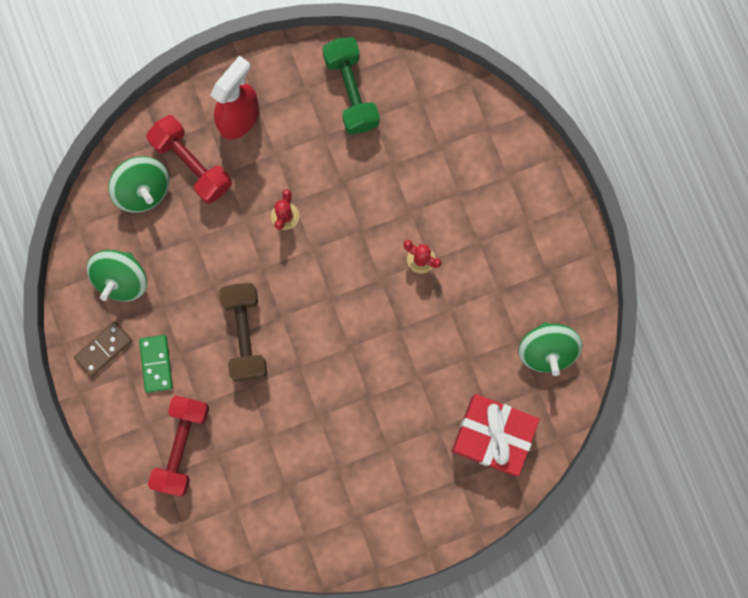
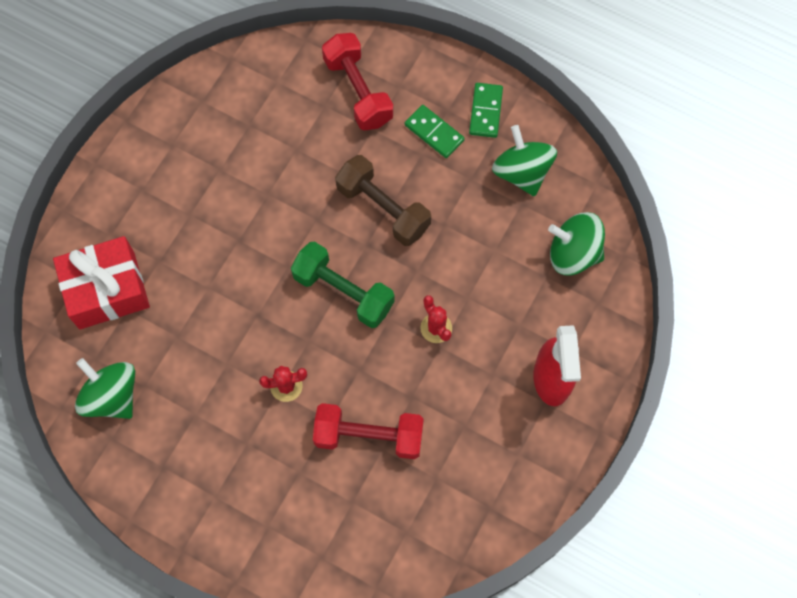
camera: 140 degrees right, 10 degrees down
brown domino [74,321,132,377] -> green domino [469,83,503,138]
red dumbbell [146,115,232,204] -> red dumbbell moved to [313,403,424,459]
green dumbbell [323,37,380,134] -> green dumbbell moved to [291,241,395,328]

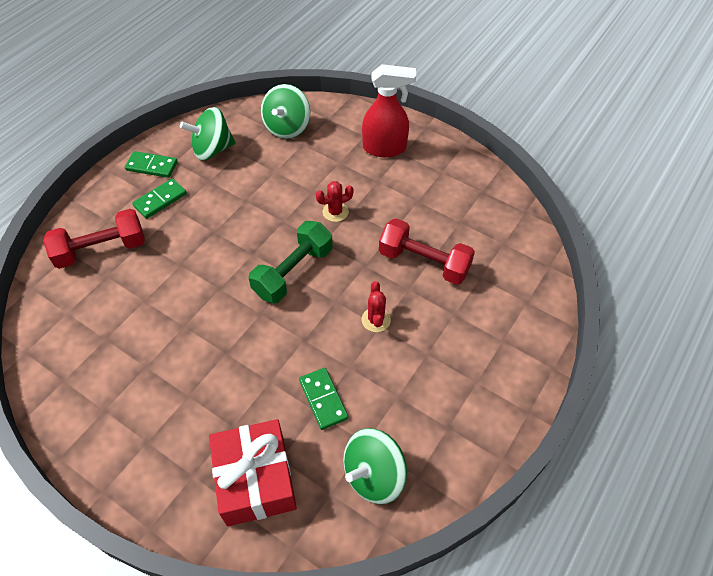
camera: 85 degrees left, 15 degrees down
red dumbbell [313,403,424,459] -> red dumbbell turned 75 degrees counterclockwise [379,218,475,285]
brown dumbbell [335,155,431,246] -> none
none -> green domino [299,368,348,430]

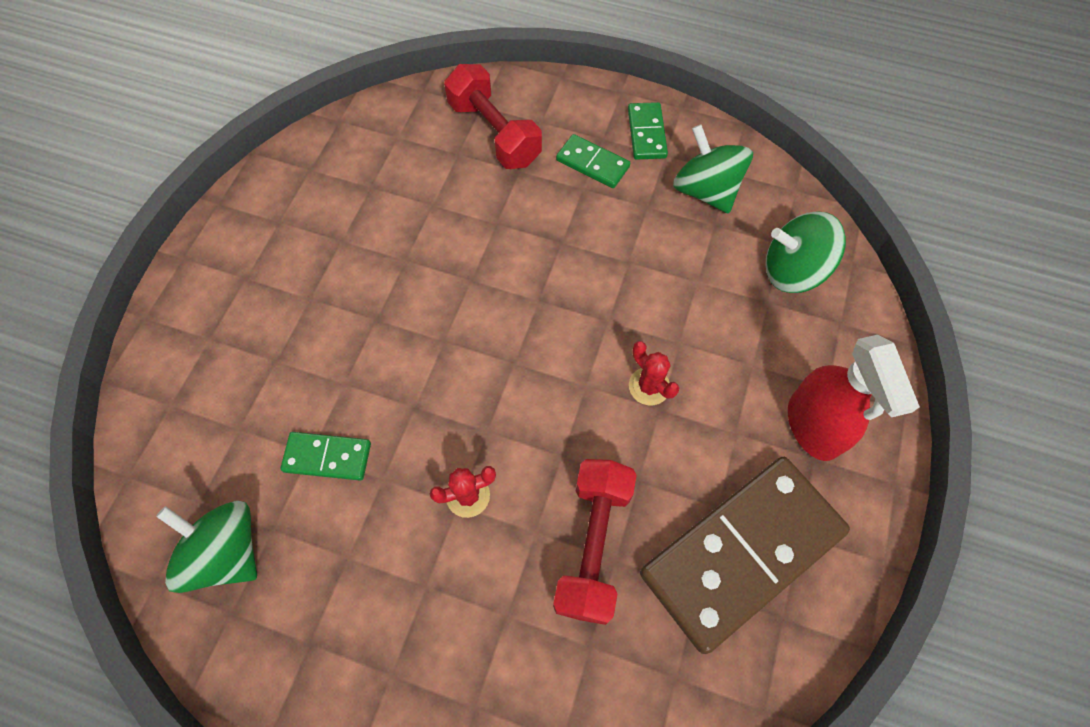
camera: 75 degrees right, 10 degrees up
red gift [209,419,297,526] -> none
green dumbbell [249,221,333,303] -> none
green domino [299,368,348,430] -> green domino turned 45 degrees clockwise [280,432,371,481]
none -> brown domino [640,457,850,654]

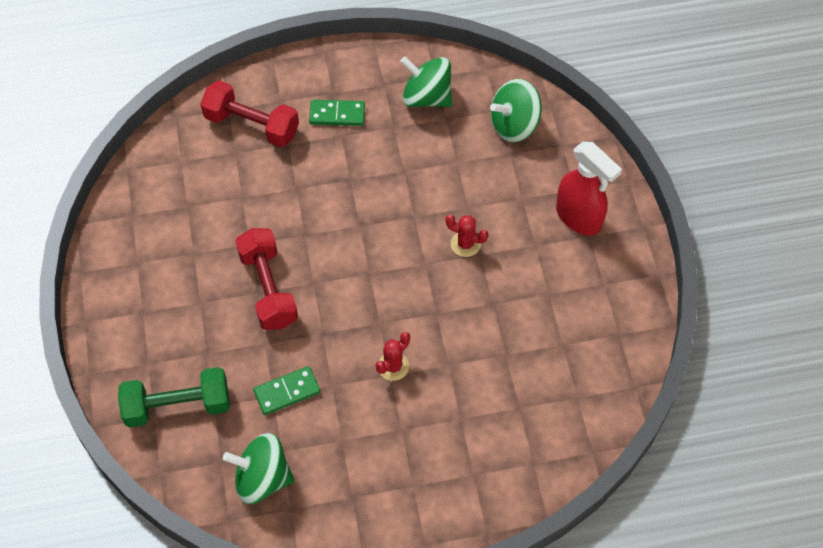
camera: 30 degrees left, 5 degrees down
red dumbbell [553,459,637,625] -> red dumbbell moved to [235,228,298,330]
green domino [628,102,668,160] -> none
brown domino [640,457,850,654] -> none
none -> green dumbbell [118,367,230,427]

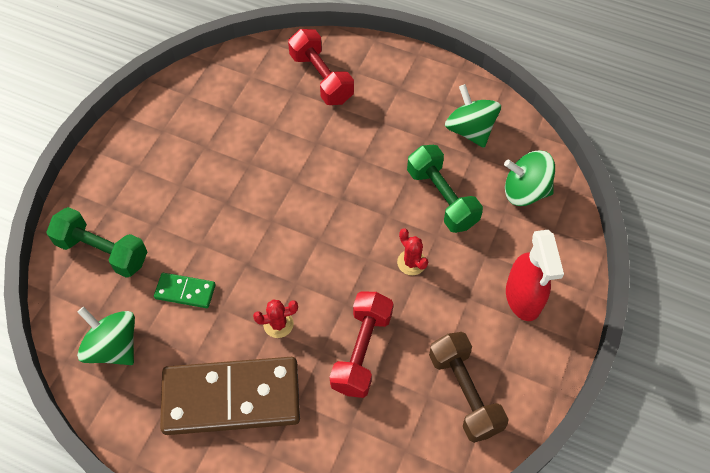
camera: 35 degrees right, 0 degrees up
red dumbbell [235,228,298,330] -> red dumbbell moved to [330,291,393,398]
green domino [309,100,365,126] -> none
none -> brown domino [160,357,300,435]
none -> green dumbbell [407,145,483,233]
none -> brown dumbbell [429,332,509,443]

